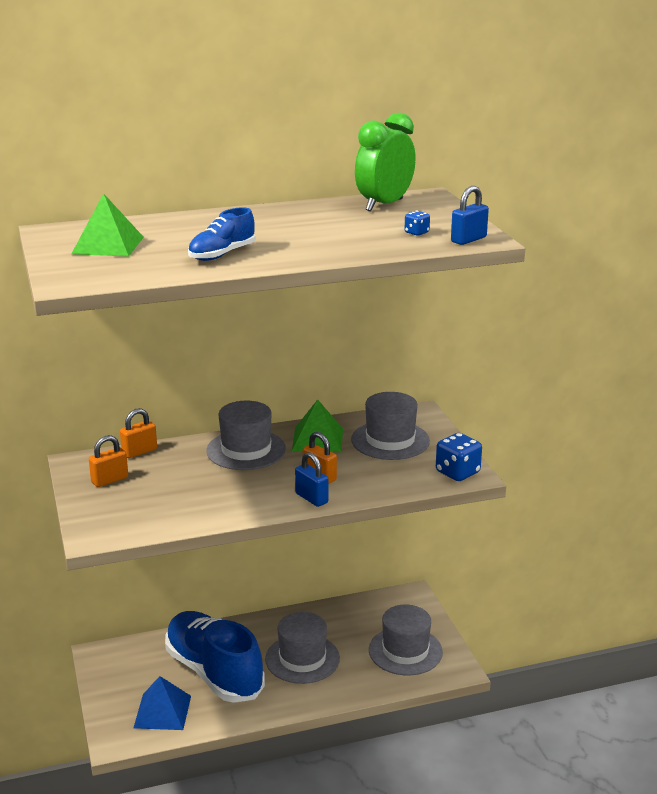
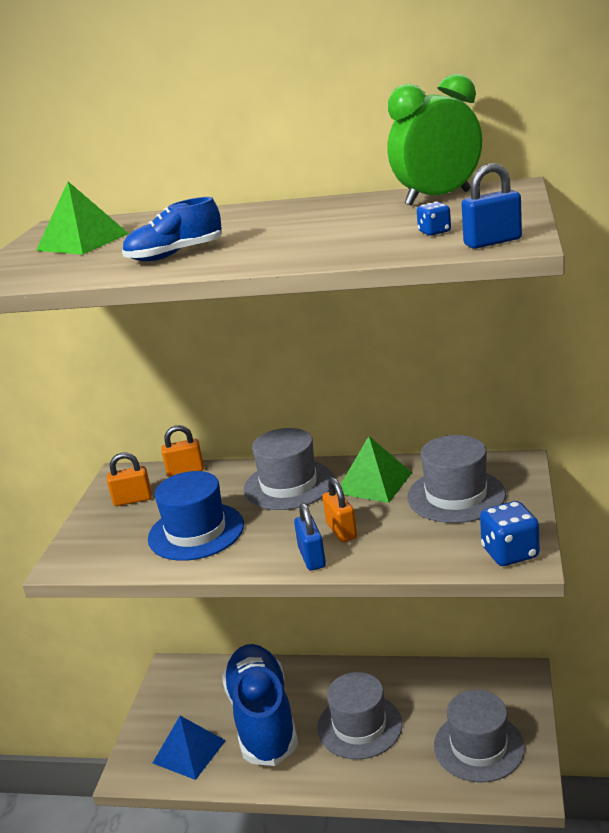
camera: 30 degrees right, 0 degrees up
none -> blue hat [148,471,244,561]

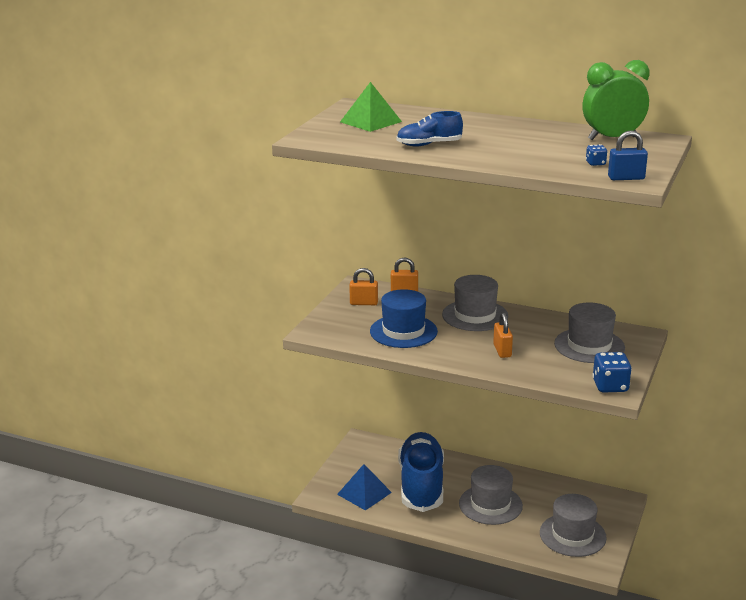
camera: 10 degrees right, 0 degrees up
blue padlock [294,503,326,571] -> none
green pyramid [340,436,412,503] -> none

